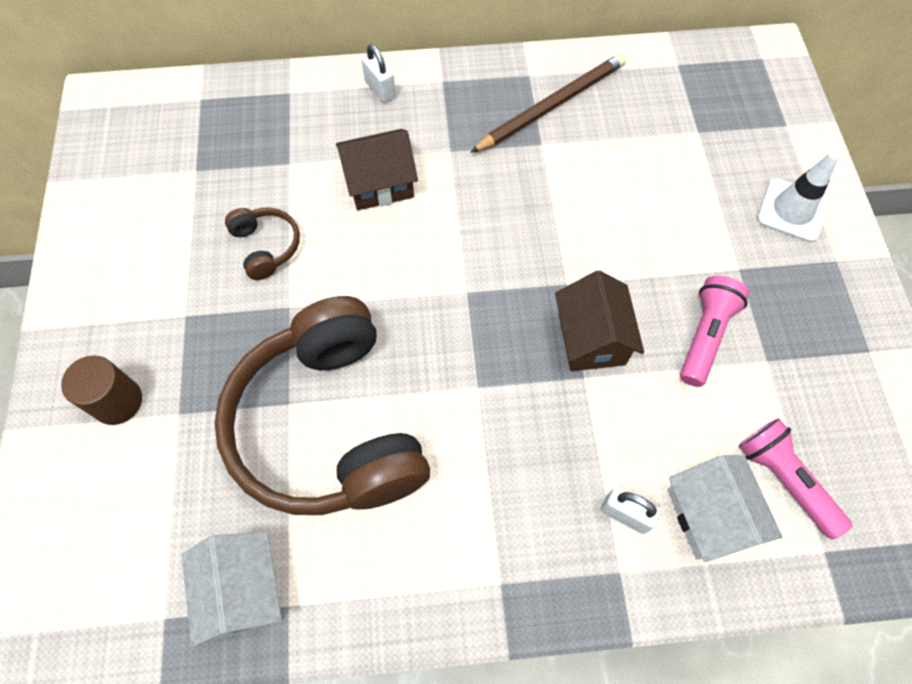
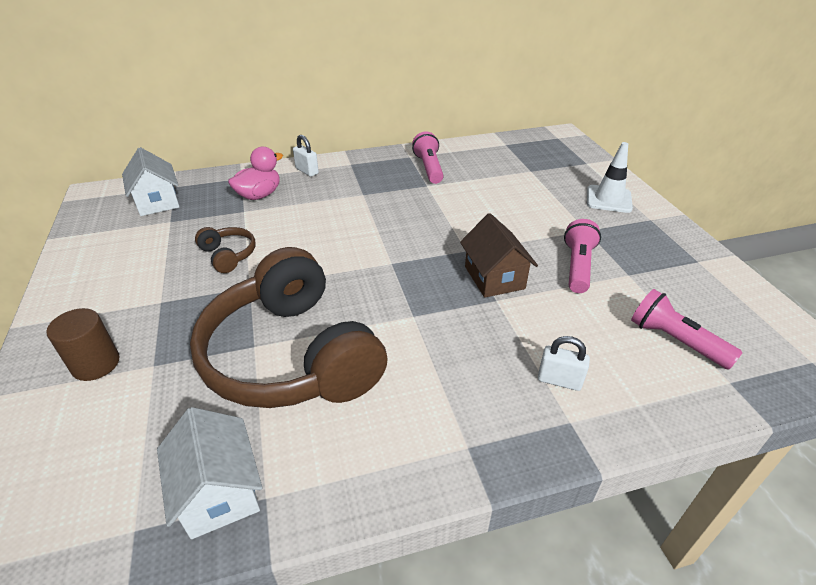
camera: 10 degrees left, 25 degrees down
brown house [336,129,418,210] -> none
brown pencil [470,53,626,153] -> pink flashlight [412,131,444,184]
white house [667,455,783,562] -> white house moved to [122,147,180,216]
none -> pink duck [228,147,283,200]

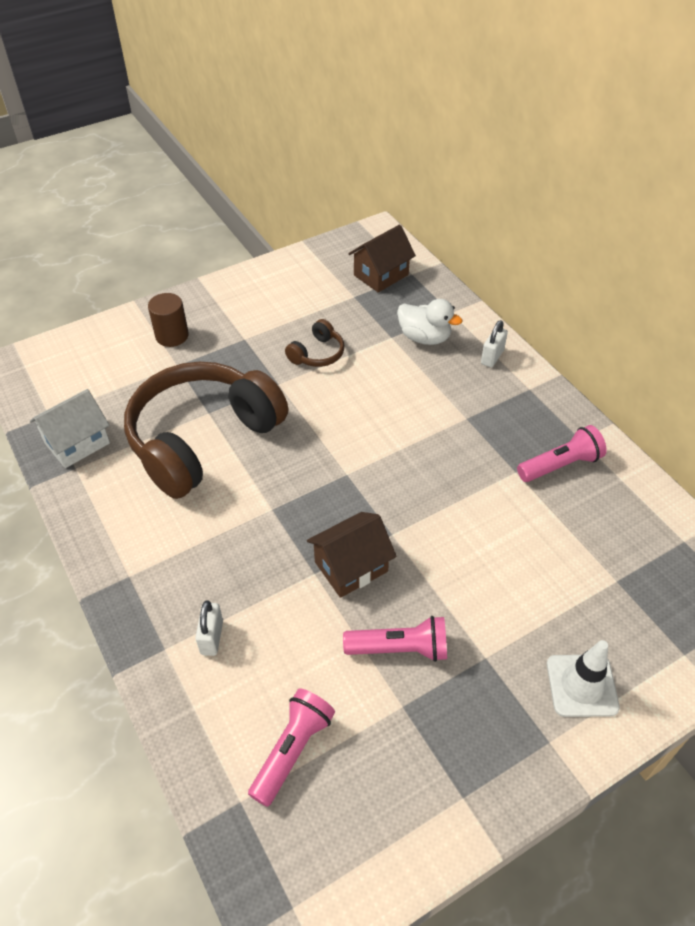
camera: 75 degrees right, 10 degrees up
white house [122,147,180,216] -> brown house [348,225,416,292]
pink duck [228,147,283,200] -> white duck [397,299,462,345]

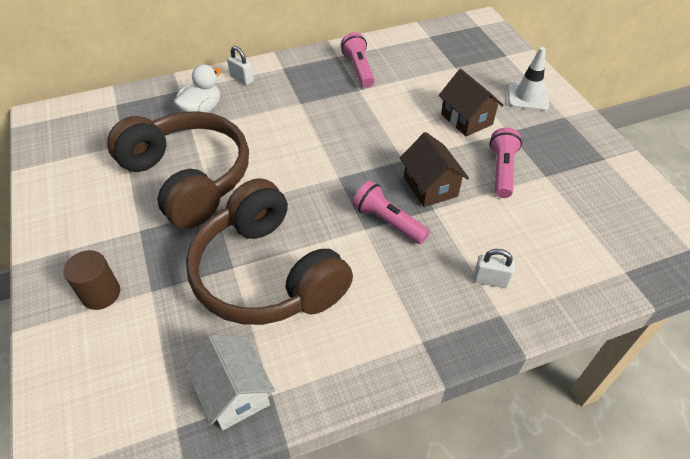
camera: 80 degrees left, 0 degrees up
pink flashlight [248,688,335,807] -> pink flashlight moved to [352,181,430,244]
brown headphones [285,319,344,367] -> brown headphones [107,111,249,229], size x2.46
brown house [348,225,416,292] -> brown house moved to [439,69,504,136]

